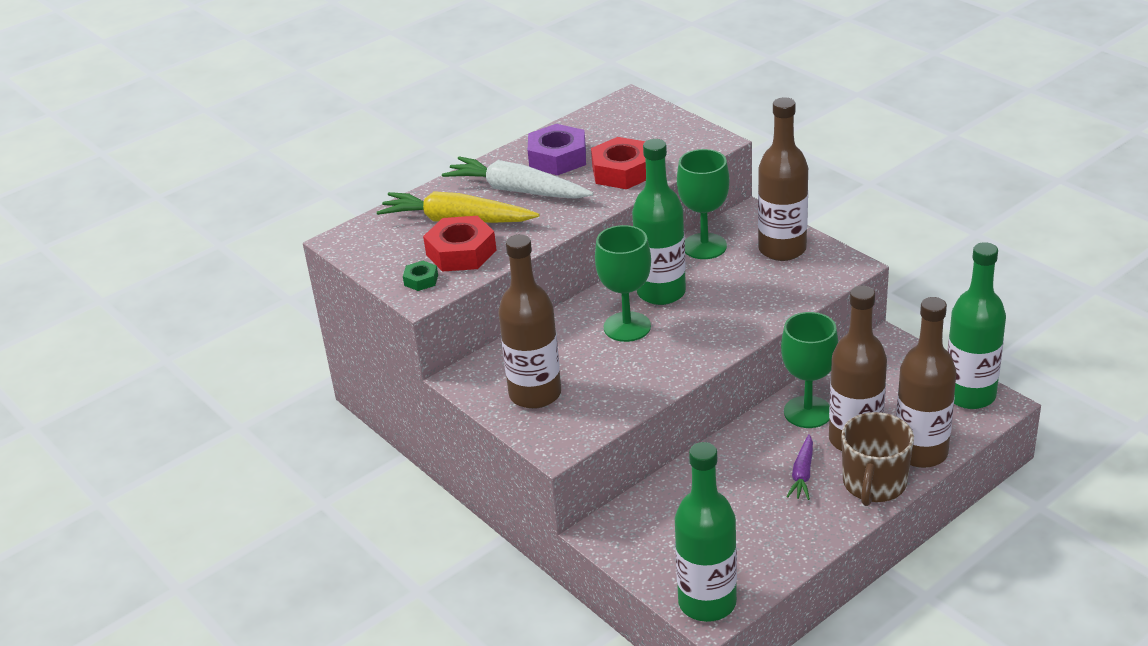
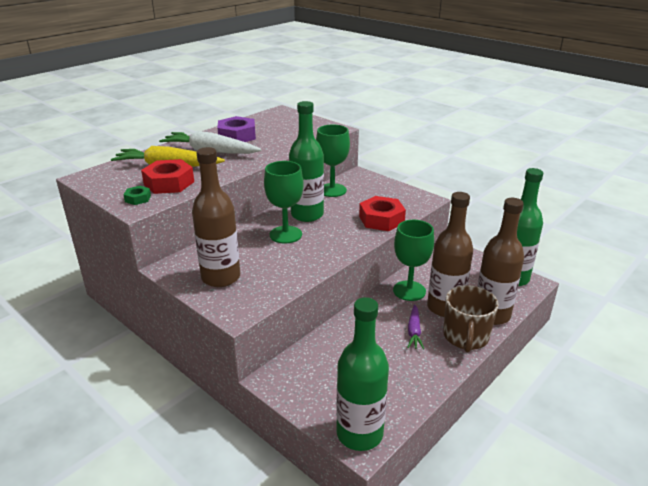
camera: 10 degrees left, 5 degrees down
red nut [591,137,646,189] -> red nut moved to [359,196,406,231]
brown bottle [758,97,808,261] -> none

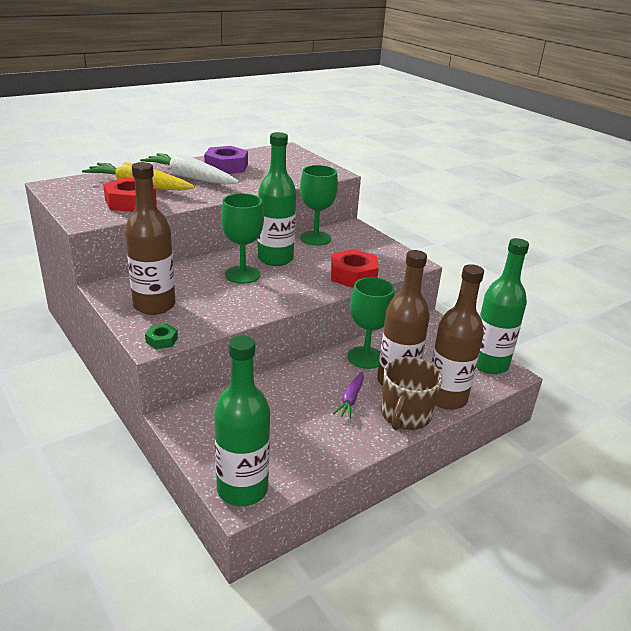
camera: 10 degrees right, 0 degrees up
green nut [123,186,151,205] -> green nut moved to [145,324,178,349]

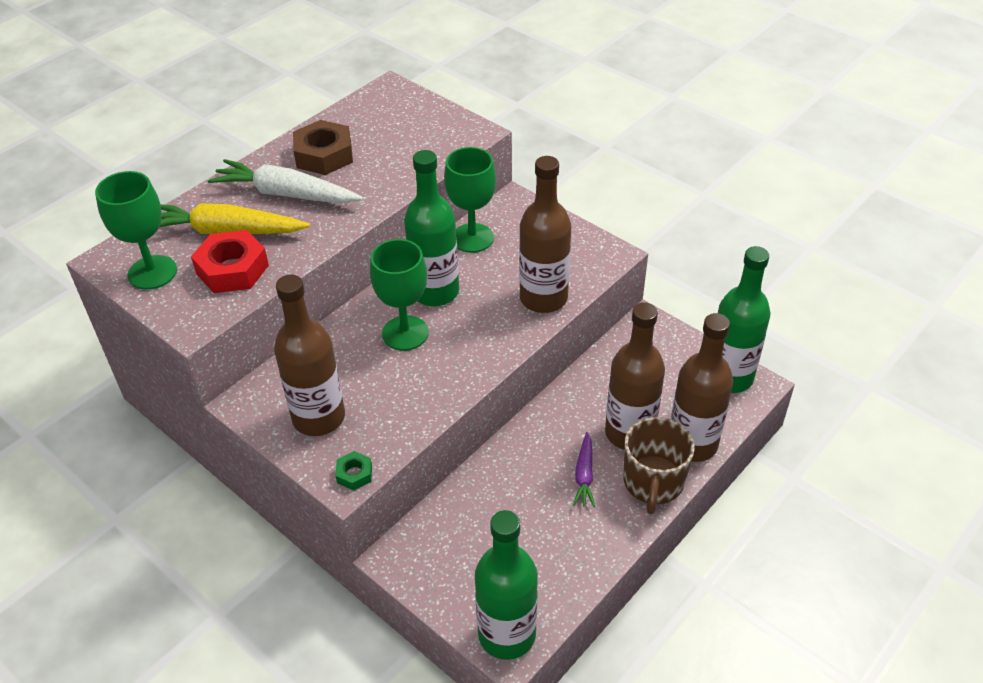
camera: 10 degrees left, 15 degrees up
purple nut [204,146,248,174] -> brown nut [293,120,353,175]
red nut [331,249,379,288] -> brown bottle [519,156,571,313]
green goblet [348,277,395,369] -> green goblet moved to [95,171,177,290]

